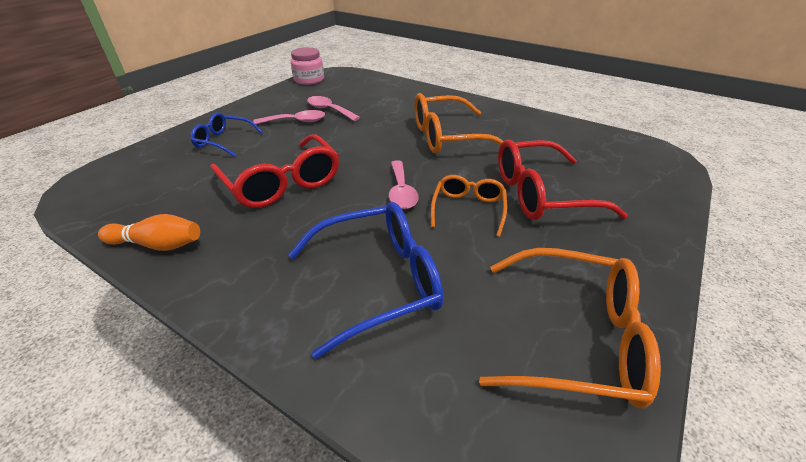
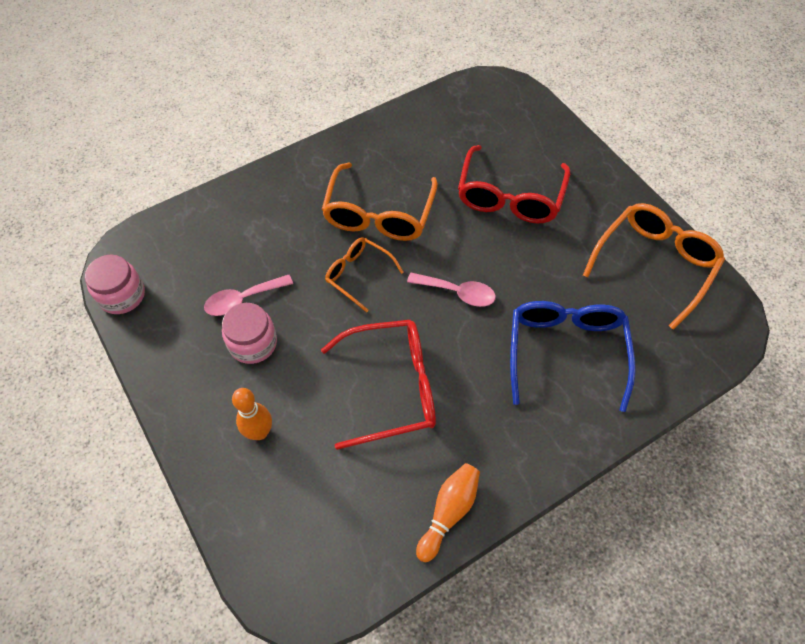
camera: 65 degrees left, 20 degrees up
blue glasses [191,112,263,157] -> orange bowling pin [232,388,272,440]
pink spoon [253,110,325,124] -> pink jar [222,303,277,364]
orange glasses [431,175,507,237] -> orange glasses moved to [325,237,404,312]

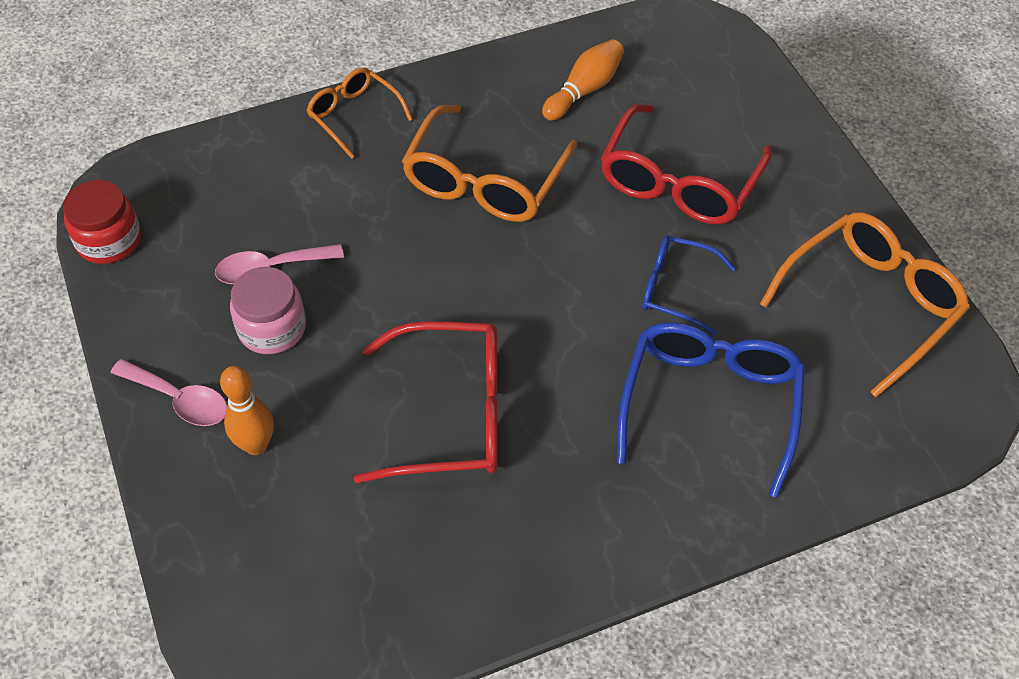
camera: 10 degrees right, 5 degrees down
pink jar [85,255,145,314] -> red jar [63,180,141,264]
orange glasses [325,237,404,312] -> orange glasses moved to [306,67,413,159]
pink spoon [407,273,496,307] -> pink spoon moved to [111,359,227,426]
orange bowling pin [416,463,480,562] -> orange bowling pin moved to [542,39,624,121]
none -> blue glasses [642,236,736,335]

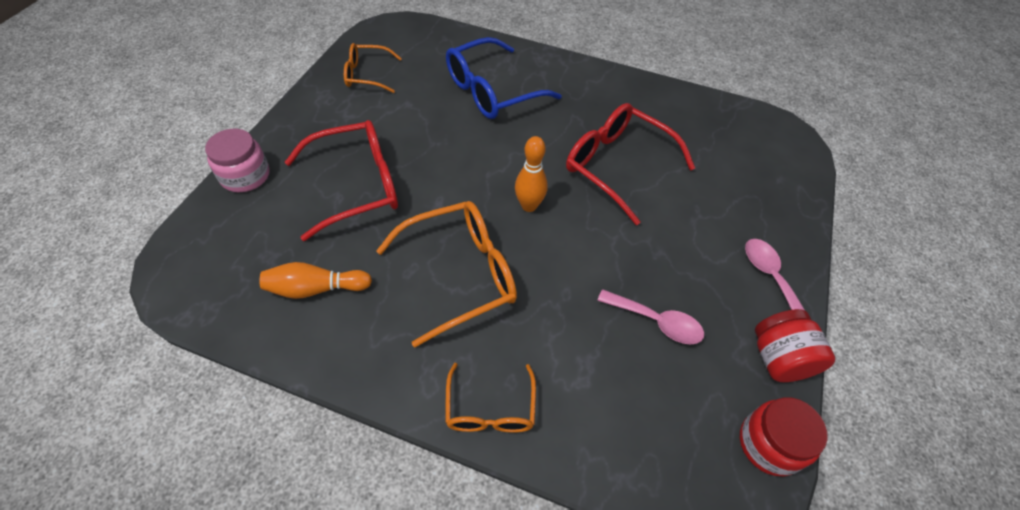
camera: 140 degrees left, 0 degrees up
orange bowling pin [220,366,274,455] -> orange bowling pin moved to [515,136,548,212]
pink jar [230,267,306,354] -> pink jar moved to [205,129,270,192]
blue glasses [642,236,736,335] -> none
orange glasses [760,212,970,397] -> orange glasses [344,43,402,93], size x0.59
none -> red jar [755,309,835,382]

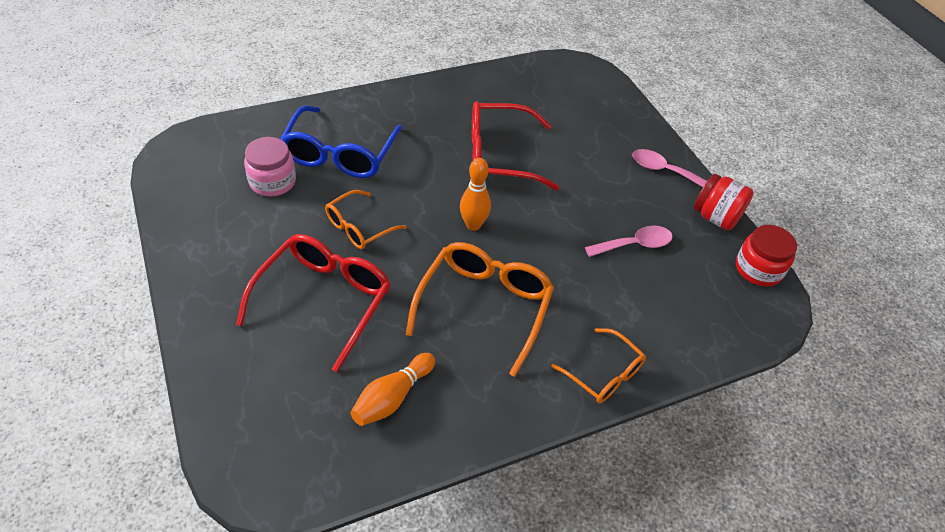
camera: 45 degrees left, 5 degrees down
pink jar [205,129,270,192] -> pink jar moved to [244,137,296,196]
orange glasses [344,43,402,93] -> orange glasses moved to [325,190,406,249]

